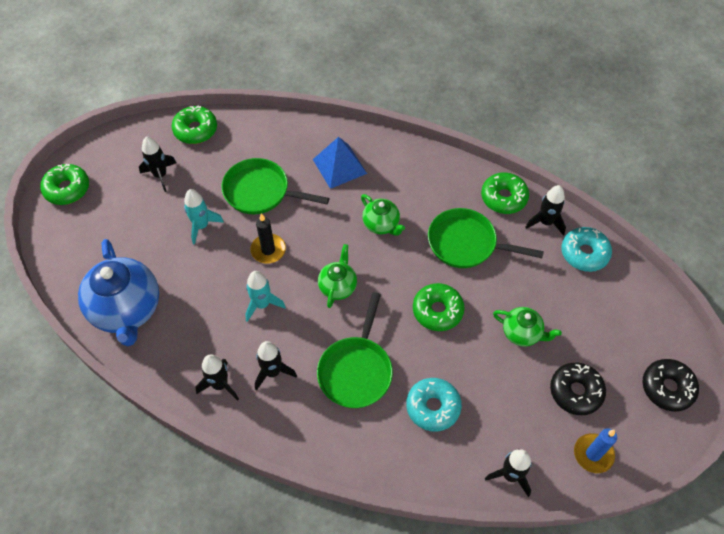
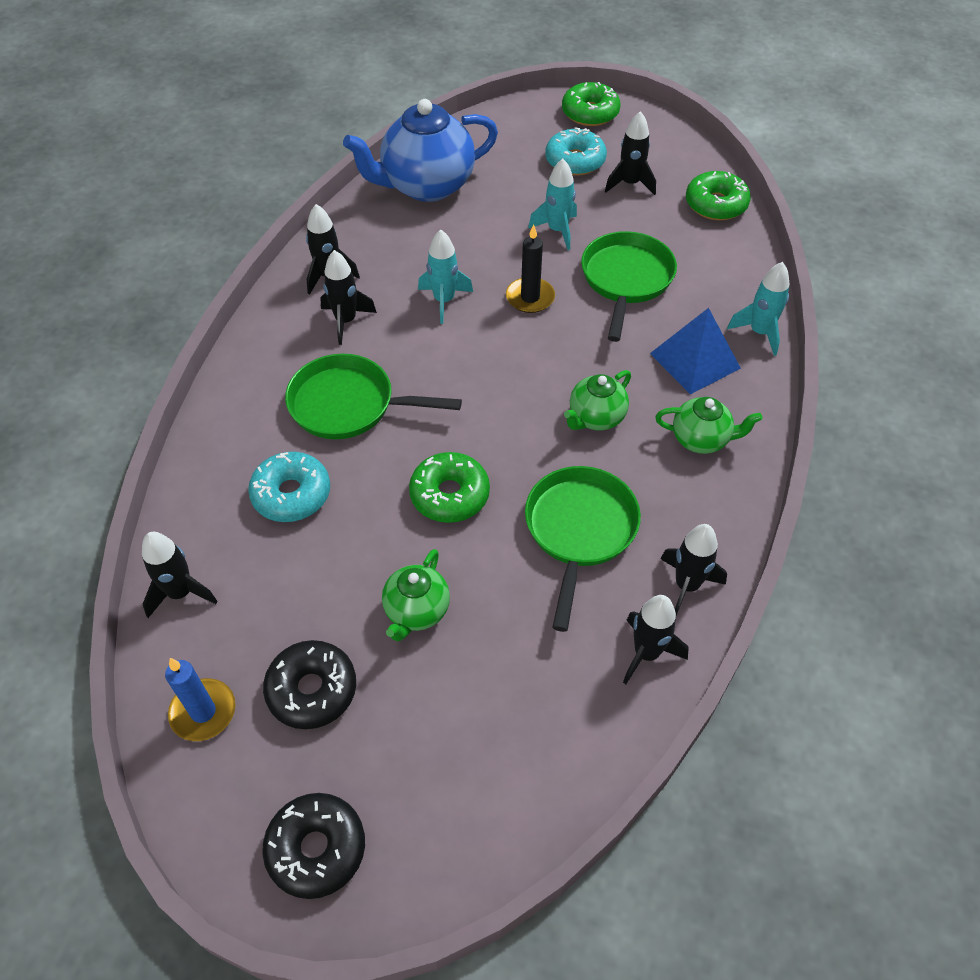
camera: 85 degrees right, 5 degrees down
green teapot [318,244,357,308] -> green teapot moved to [655,397,762,454]
green donut [481,173,529,214] -> black rocket [660,524,727,616]
turquoise donut [561,227,612,272] -> turquoise donut moved to [545,128,607,176]
none -> turquoise rocket [727,262,789,356]

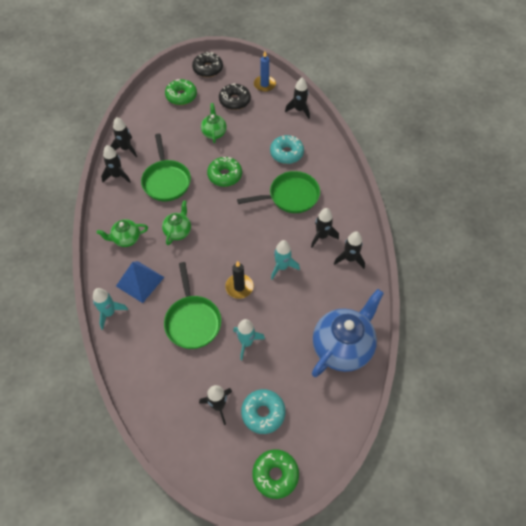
camera: 155 degrees right, 5 degrees up
green donut [686,171,751,221] -> green donut moved to [165,79,197,105]

